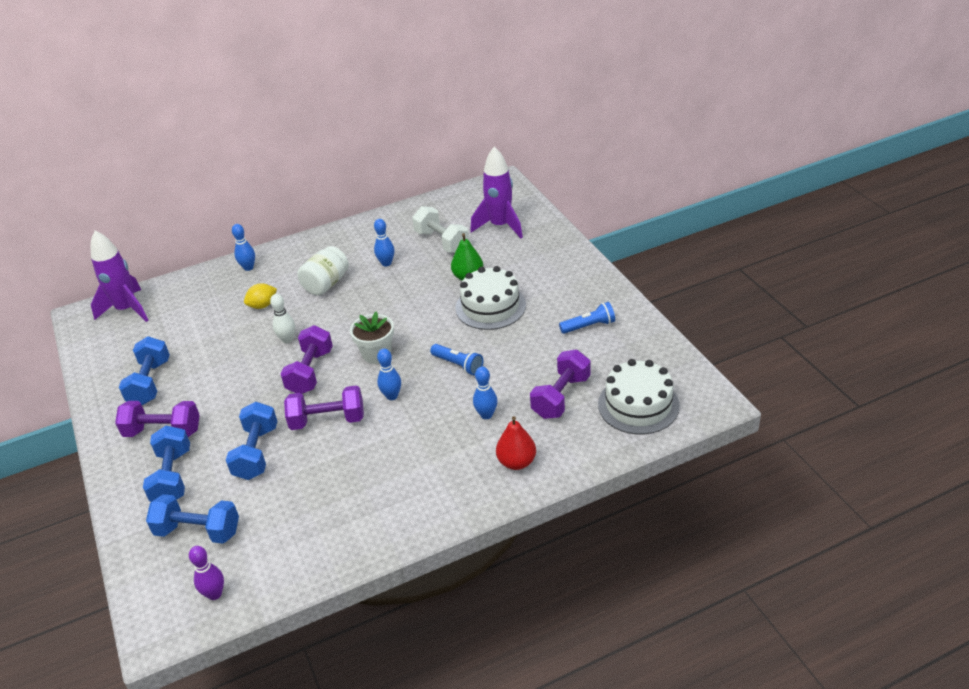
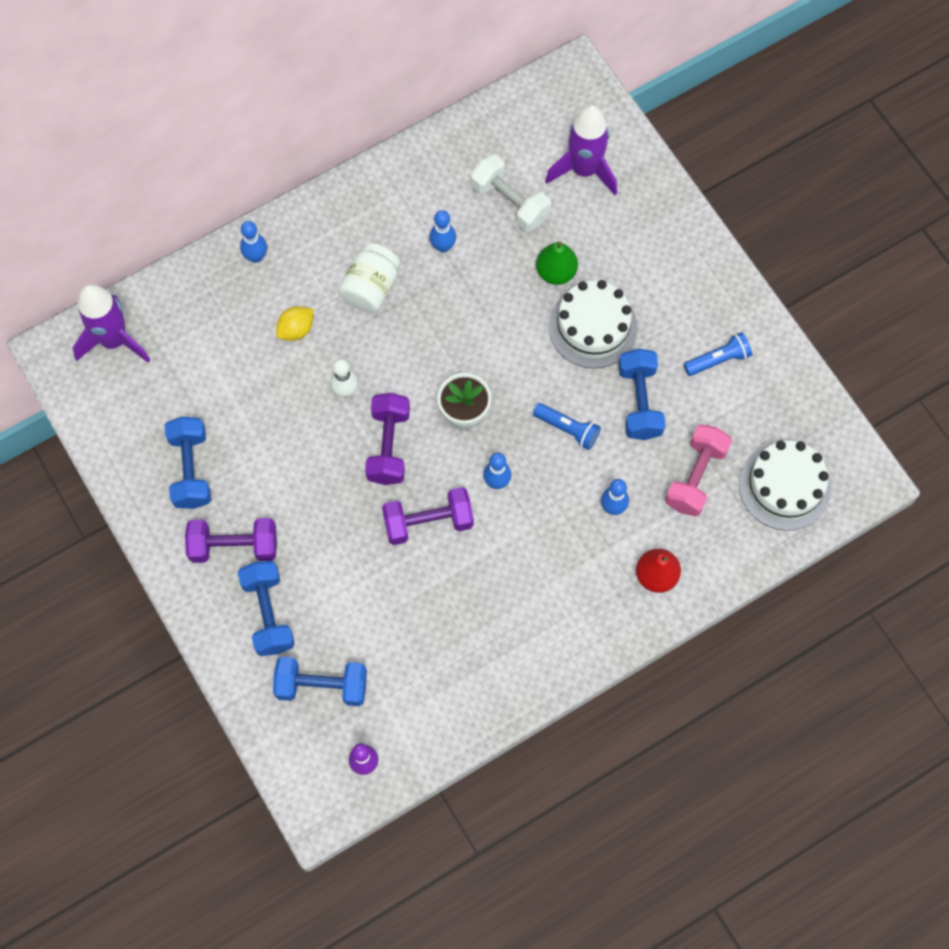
camera: 10 degrees left, 30 degrees up
blue dumbbell [226,402,278,480] -> blue dumbbell moved to [618,349,666,440]
purple dumbbell [530,350,591,419] -> pink dumbbell [665,424,732,516]

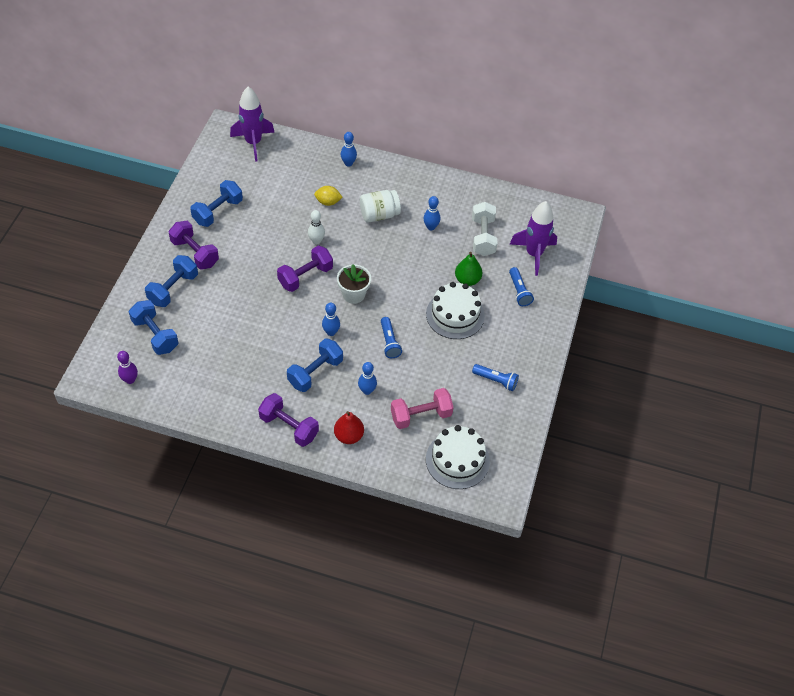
camera: 45 degrees right, 15 degrees down
purple dumbbell [382,487,474,545] -> purple dumbbell moved to [258,393,319,447]
blue dumbbell [618,349,666,440] -> blue dumbbell moved to [287,338,343,392]
none -> blue flashlight [509,267,534,306]

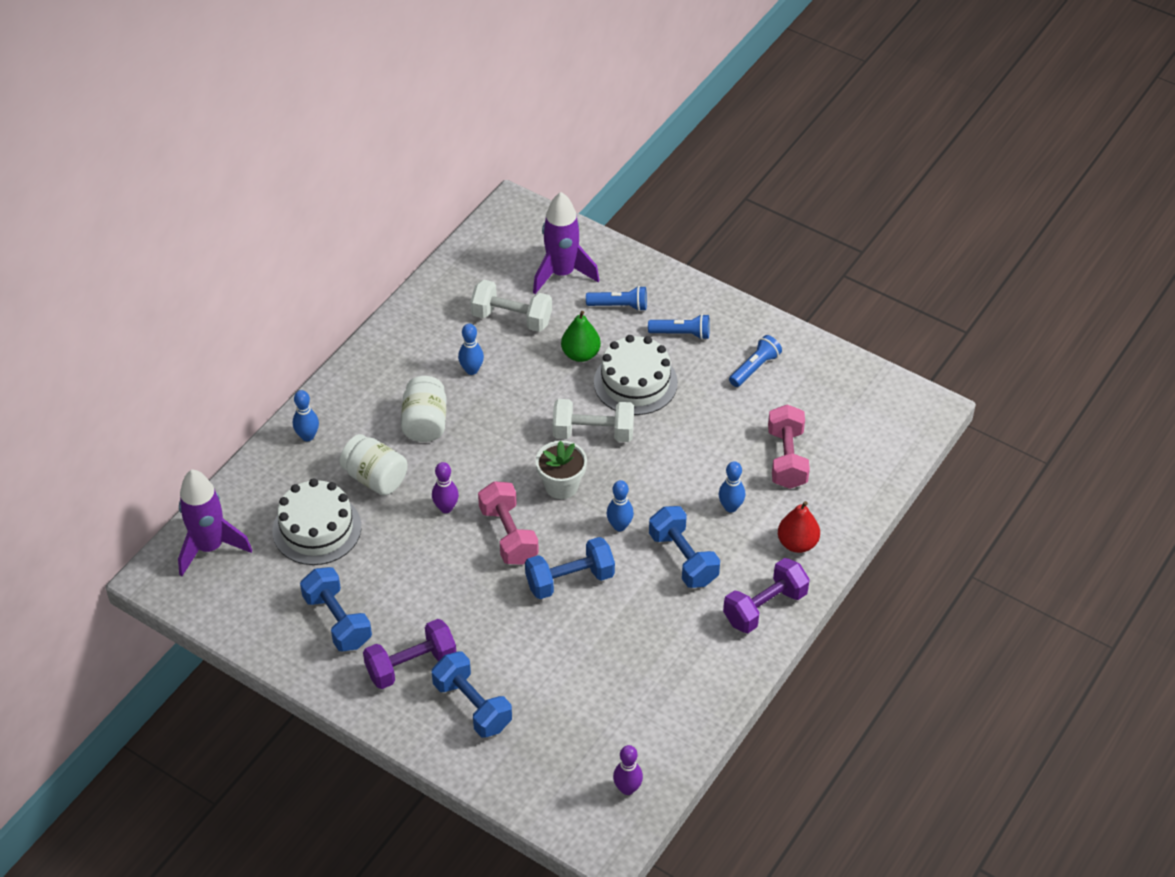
camera: 70 degrees left, 5 degrees down
blue dumbbell [129,300,179,355] -> blue dumbbell moved to [525,537,615,599]
purple dumbbell [277,245,333,292] -> pink dumbbell [478,481,539,565]
white bowling pin [308,210,325,244] -> purple bowling pin [432,462,459,513]
yellow lemon [314,186,343,206] -> white jar [340,434,408,496]
blue flashlight [381,317,402,358] -> blue flashlight moved to [648,314,710,340]
white cake [426,425,490,489] -> white cake moved to [273,478,361,565]
none -> white dumbbell [553,399,634,442]

